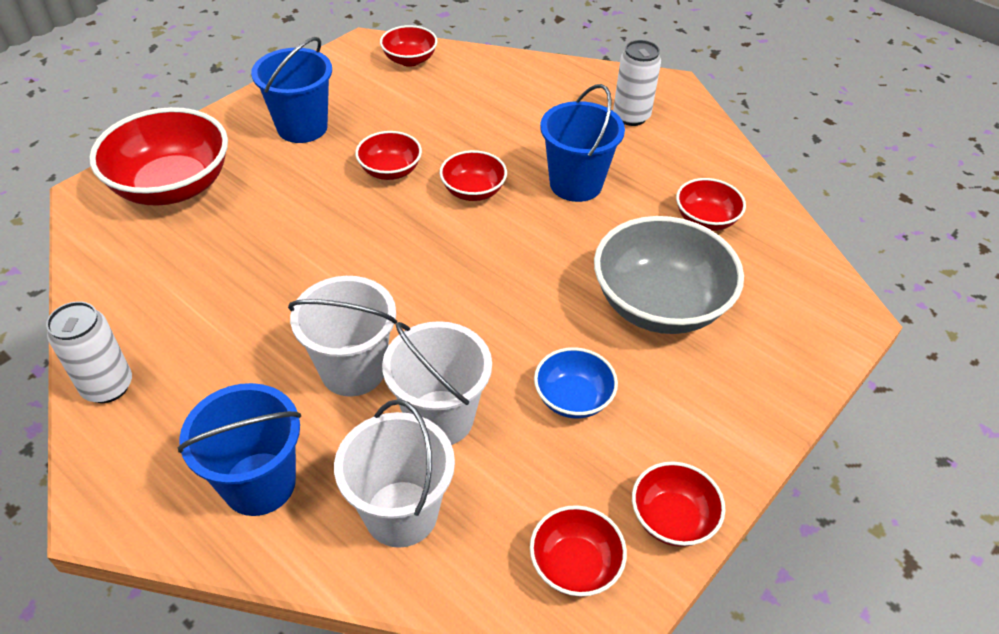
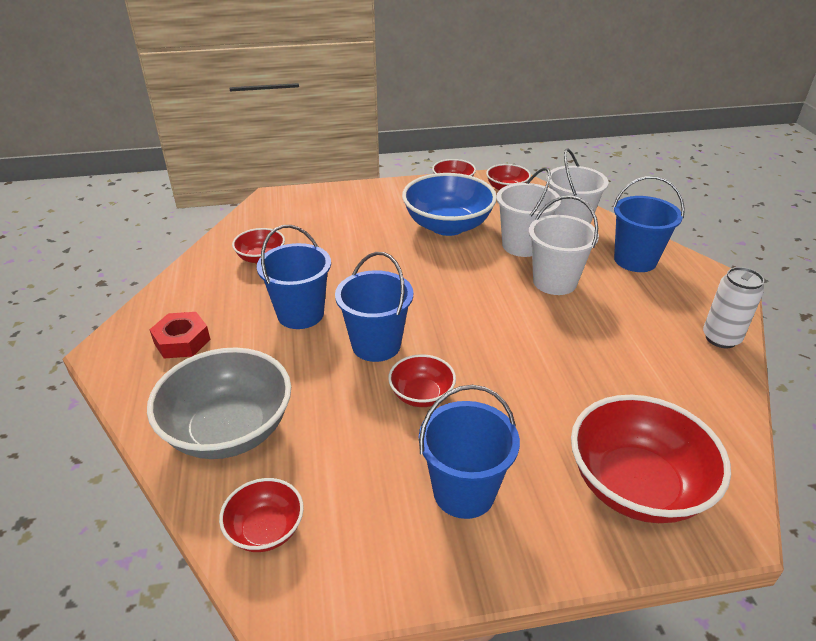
camera: 140 degrees left, 10 degrees down
red bowl [440,150,507,201] -> blue bucket [335,252,413,362]
blue bowl [534,347,618,419] -> blue bowl [402,173,497,236], size x1.92
grey bowl [594,216,744,334] -> grey bowl moved to [147,348,291,459]
white can [613,40,661,126] -> red nut [149,312,210,358]

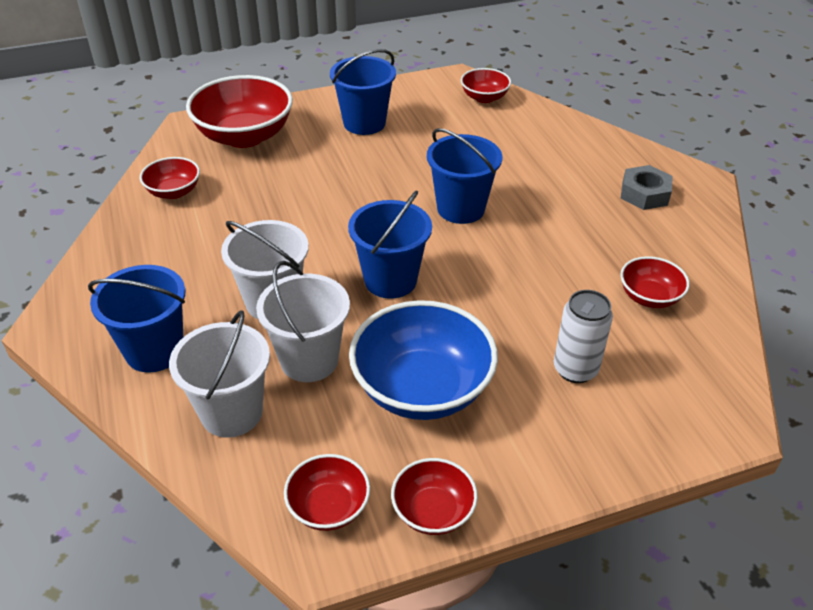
camera: 170 degrees right, 5 degrees up
grey bowl [147,348,291,459] -> none
red nut [149,312,210,358] -> grey nut [621,165,673,210]
blue bucket [257,225,331,329] -> blue bucket moved to [348,190,432,299]
red bowl [388,354,456,407] -> red bowl moved to [140,157,200,199]
white can [703,267,764,348] -> white can moved to [554,290,613,383]

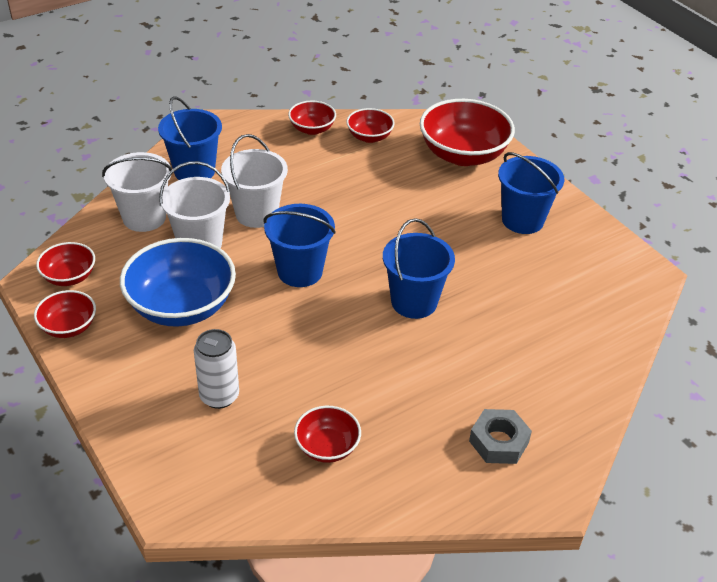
camera: 75 degrees right, 0 degrees up
red bowl [461,68,511,103] -> red bowl moved to [288,101,336,135]

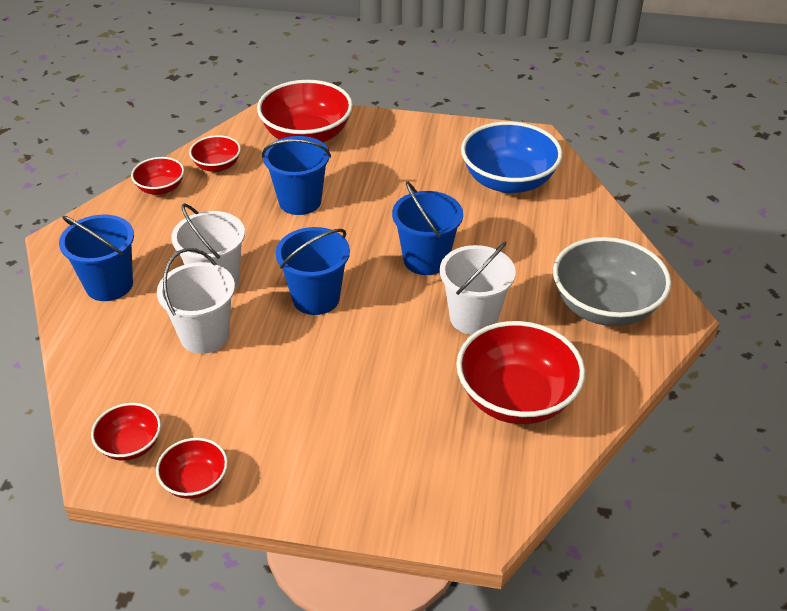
camera: 45 degrees left, 0 degrees up
white bucket [102,152,172,232] -> white bucket moved to [440,242,516,335]
blue bowl [120,238,236,327] -> blue bowl moved to [461,121,563,193]
white can [194,329,239,409] -> none
red bowl [294,406,361,463] -> red bowl [456,321,585,424], size x1.92
grey nut [469,409,532,464] -> grey bowl [553,237,671,326]
blue bucket [498,152,564,234] -> blue bucket moved to [262,136,331,215]

